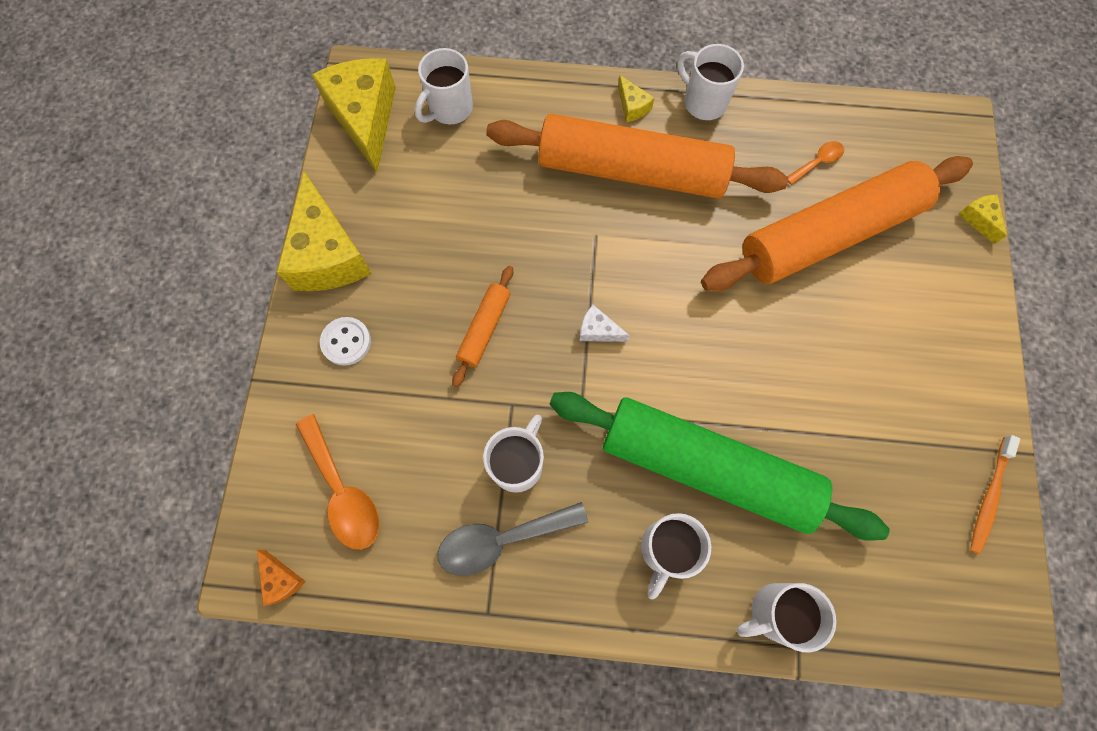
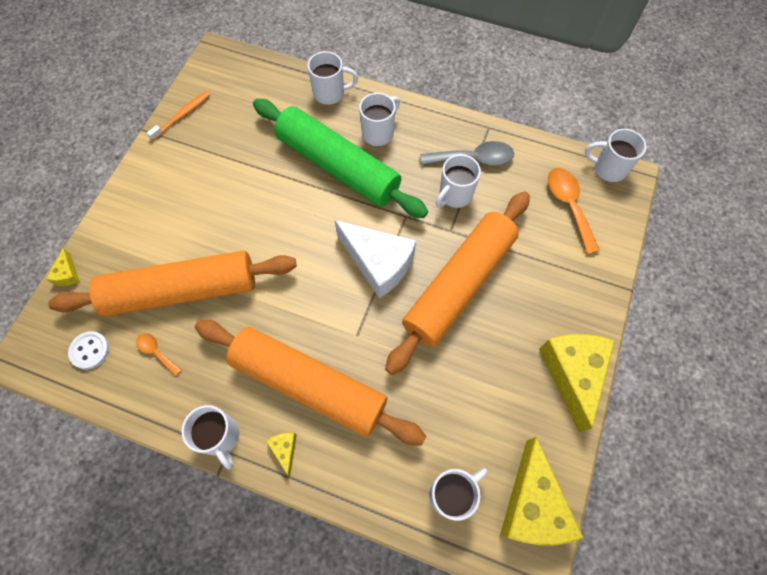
camera: 165 degrees left, 5 degrees down
orange cheese [257,550,306,606] -> white mug [585,129,646,182]
white button [320,317,371,366] -> white button moved to [68,331,109,370]
orange rolling pin [452,266,513,387] -> orange rolling pin [385,191,530,375], size x2.34
white cheese [580,305,630,342] -> white cheese [335,220,416,299], size x2.35
orange spoon [787,141,844,185] -> orange spoon turned 60 degrees clockwise [136,333,182,376]

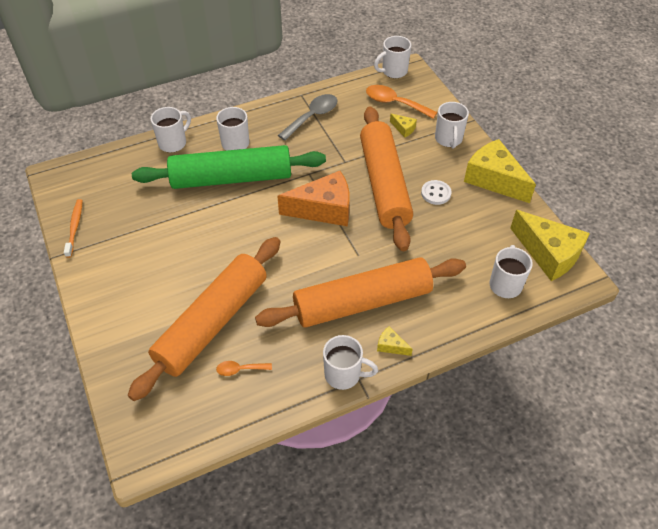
camera: 45 degrees left, 15 degrees down
yellow cheese [46,248,80,286] -> yellow cheese moved to [390,114,417,138]
white button [68,331,109,370] -> white button moved to [421,180,452,205]
white cheese [335,220,416,299] -> orange cheese [277,171,350,226]
white mug [436,154,481,208] -> white mug moved to [435,102,469,148]

